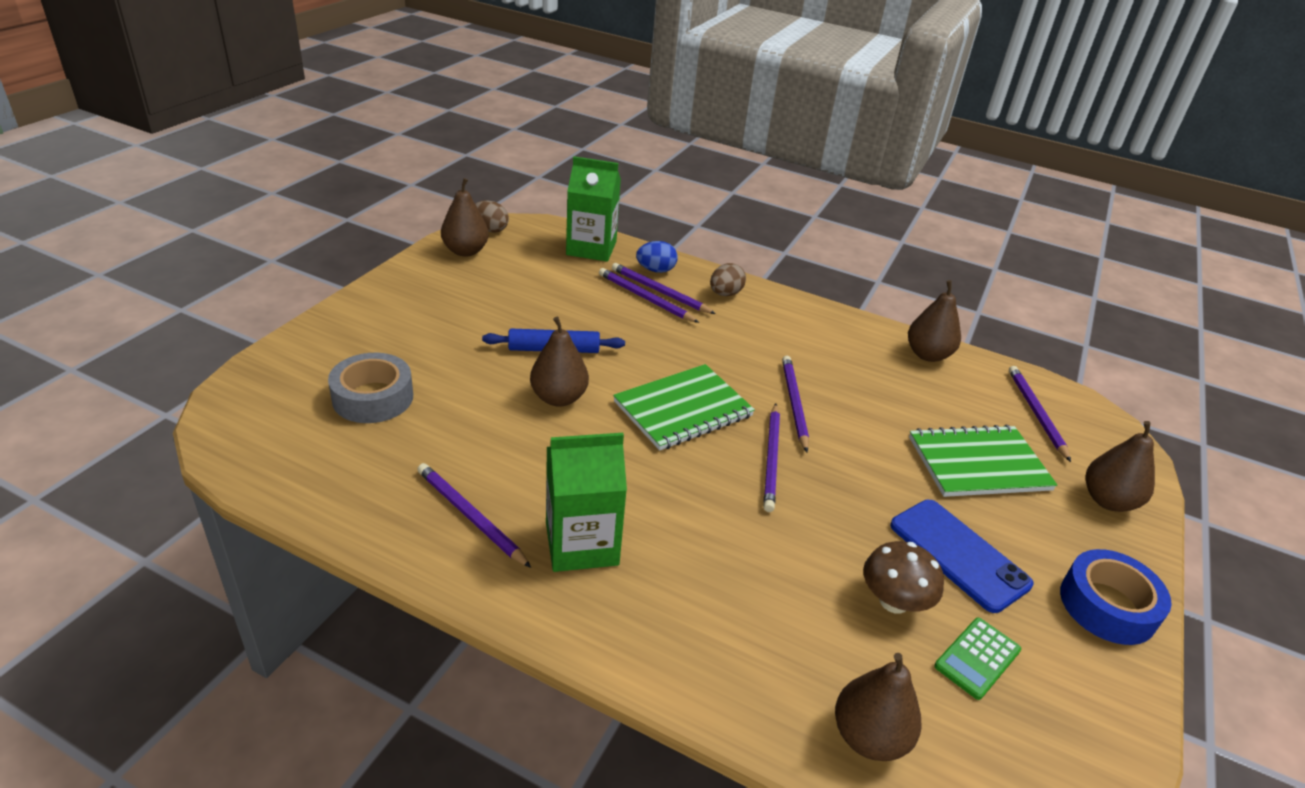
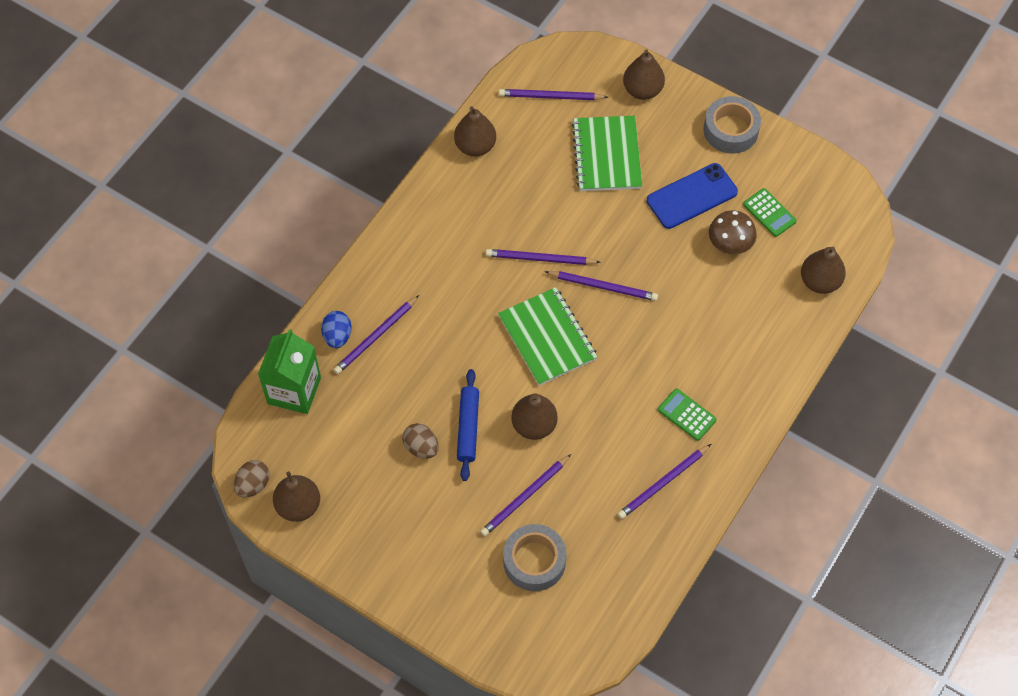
camera: 80 degrees left, 25 degrees up
green carton [546,433,627,572] -> green calculator [658,389,717,441]
purple pencil [599,268,699,323] -> purple pencil moved to [480,454,571,536]
brown egg [710,263,746,296] -> brown egg moved to [402,423,439,459]
blue tape [1060,549,1172,645] -> grey tape [703,96,761,154]

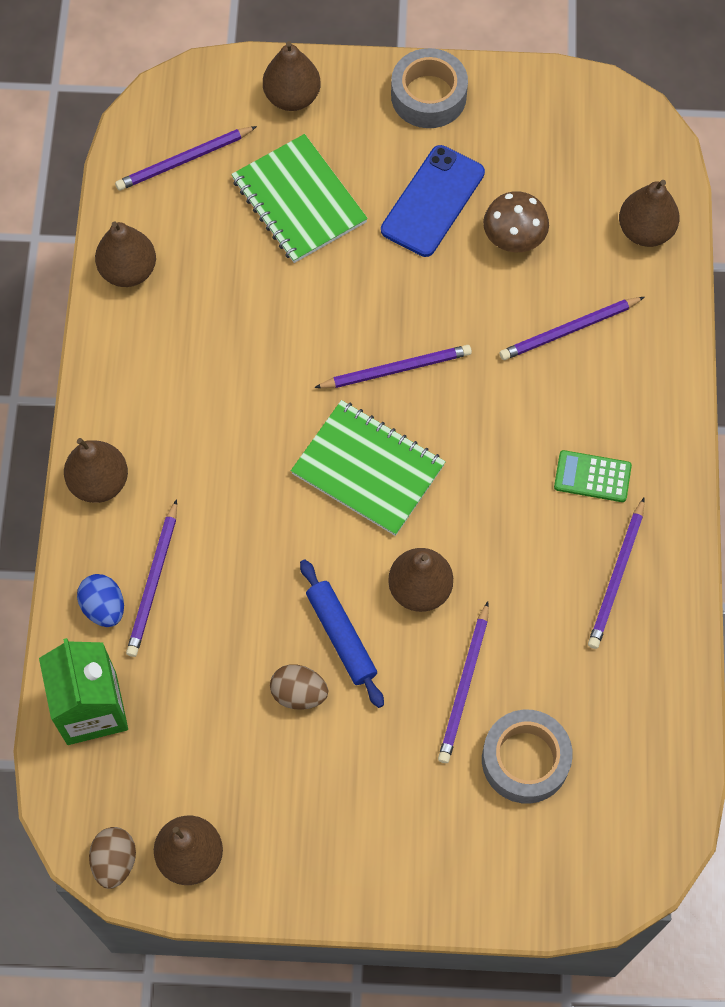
camera: 30 degrees left, 5 degrees up
purple pencil [486,249,601,265] -> purple pencil moved to [500,297,644,360]
green calculator [743,188,797,237] -> none
none -> brown pear [64,438,128,503]

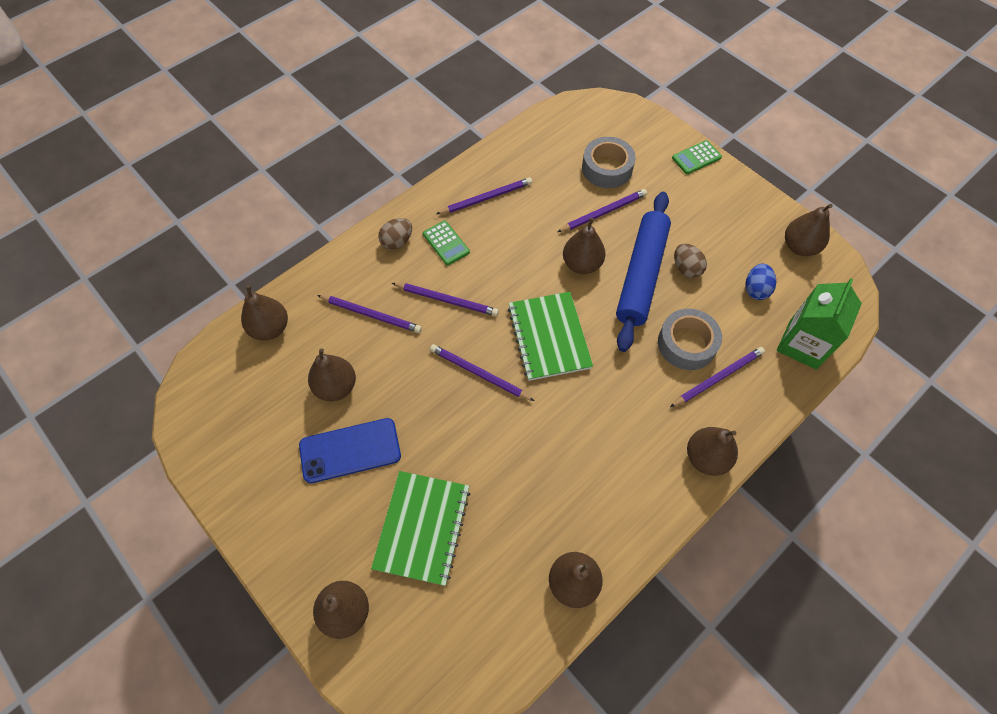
camera: 135 degrees left, 5 degrees down
blue egg [77,574,124,627] -> blue egg moved to [745,264,776,300]
brown egg [89,827,136,889] -> brown egg moved to [378,218,412,250]
purple pencil [115,126,257,191] -> purple pencil moved to [392,283,499,316]
blue rolling pin [300,559,384,708] -> blue rolling pin [616,192,671,352], size x1.75
grey tape [391,48,468,128] -> grey tape moved to [658,309,722,370]
brown mushroom [483,191,549,252] -> brown pear [308,348,356,401]
none -> green calculator [672,140,722,174]

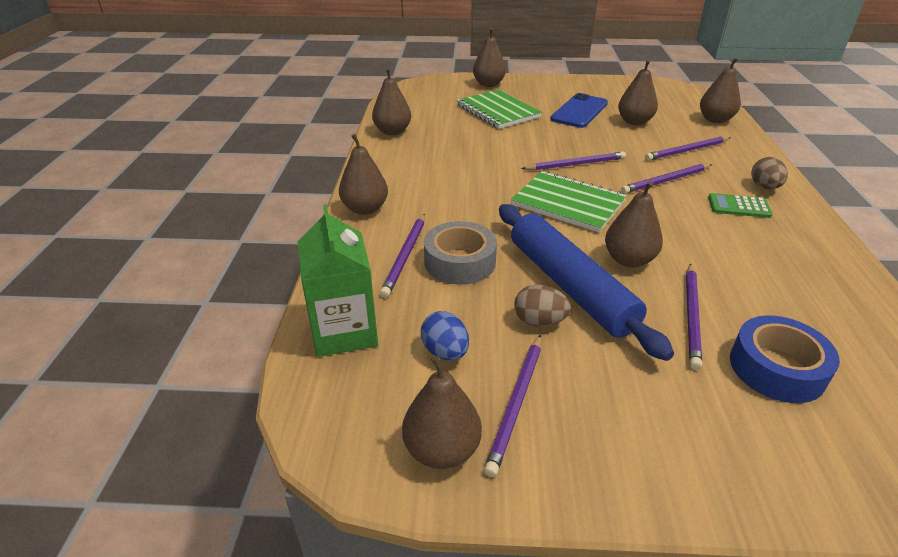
camera: 135 degrees right, 25 degrees down
purple pencil [436,178,532,214] -> purple pencil moved to [484,334,541,477]
grey tape [582,137,636,188] -> blue tape [730,316,840,403]
green calculator [672,140,722,174] -> none

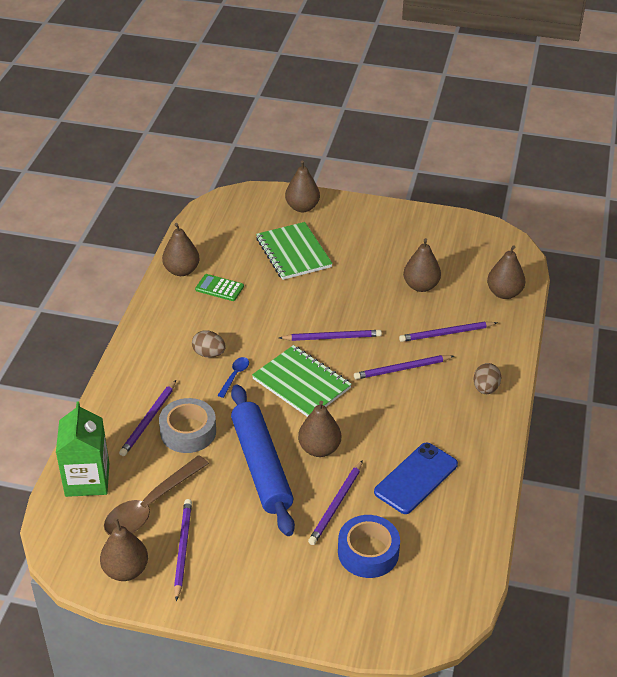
camera: 10 degrees right, 5 degrees up
brown pear [339,134,388,215] -> none
blue egg [421,311,469,360] -> brown spoon [104,455,209,535]
purple pencil [484,334,541,477] -> purple pencil turned 150 degrees clockwise [174,499,192,601]
brown egg [514,284,571,327] -> brown egg moved to [192,330,226,357]
blue phone [550,93,608,128] -> blue phone moved to [374,442,458,514]
green calculator [708,193,773,218] -> green calculator moved to [195,274,244,301]
none -> blue spoon [217,357,249,398]

